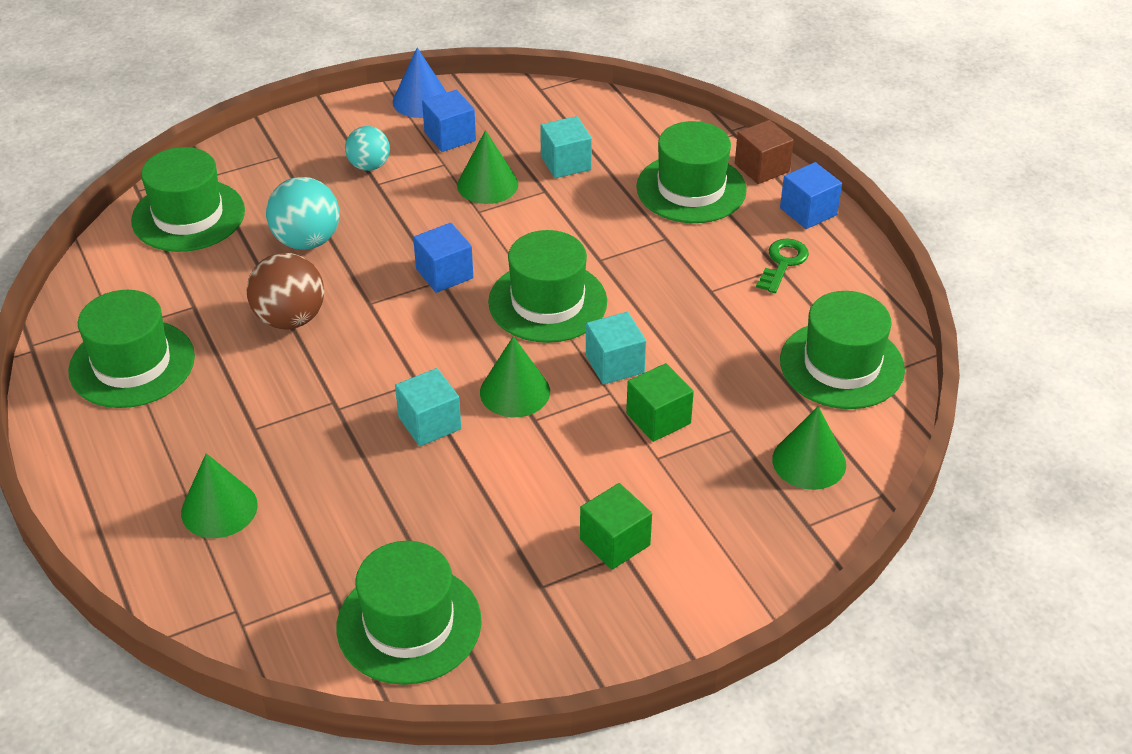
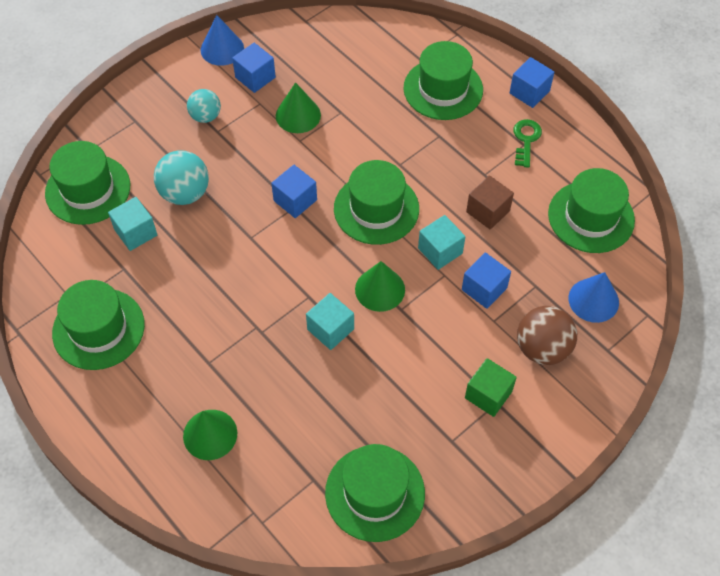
camera: 15 degrees left, 15 degrees up
brown ball [247,253,324,329] -> brown ball moved to [517,306,577,365]
turquoise cube [540,116,592,178] -> turquoise cube moved to [108,197,157,251]
green cube [626,363,694,442] -> blue cube [462,253,511,309]
brown cube [735,120,794,184] -> brown cube moved to [466,175,514,230]
green cone [772,406,846,490] -> blue cone [568,272,619,323]

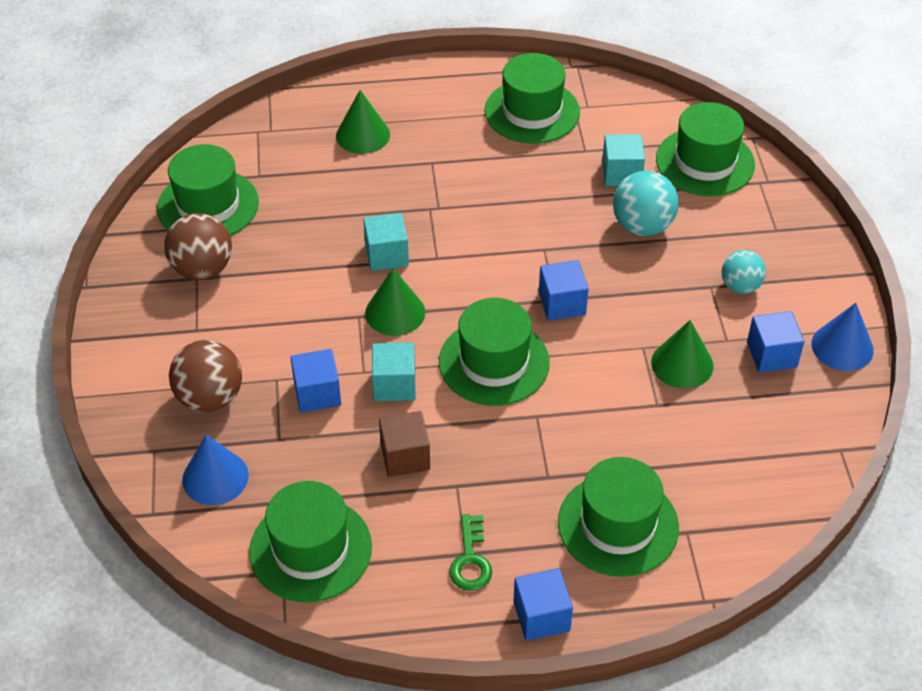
camera: 125 degrees right, 10 degrees down
green cube [465,358,517,417] -> none
green key [513,119,542,168] -> green key turned 45 degrees clockwise [449,514,492,591]
none -> brown ball [164,213,232,280]

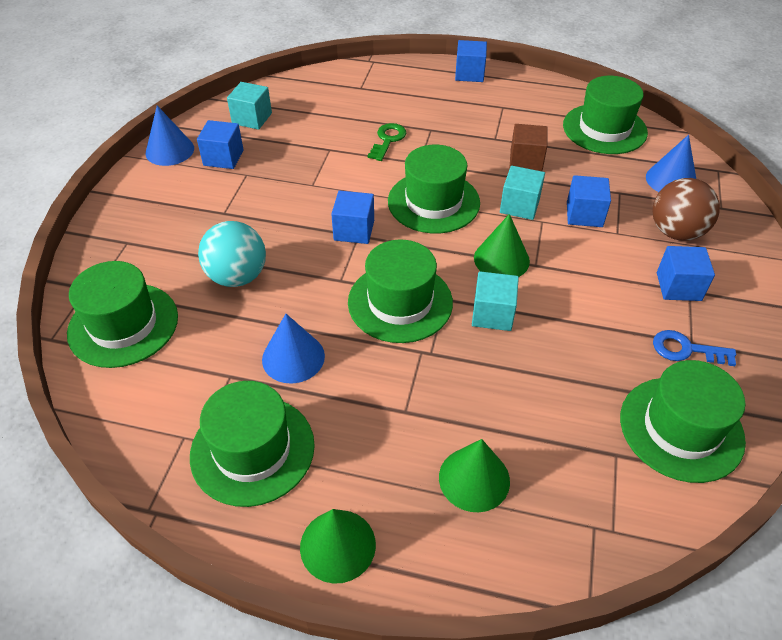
camera: 160 degrees left, 0 degrees up
brown ball [164,213,232,280] -> blue key [653,330,736,366]
green key [449,514,492,591] -> green key moved to [368,123,406,161]
green hat [558,457,679,577] -> green hat moved to [348,239,453,343]
turquoise cube [602,134,645,186] -> turquoise cube moved to [227,82,272,130]
green cone [651,320,714,389] -> green cone moved to [300,509,376,584]
turquoise ball [722,250,766,294] -> none
none -> blue cone [262,314,325,383]
none -> blue cube [657,246,715,301]

